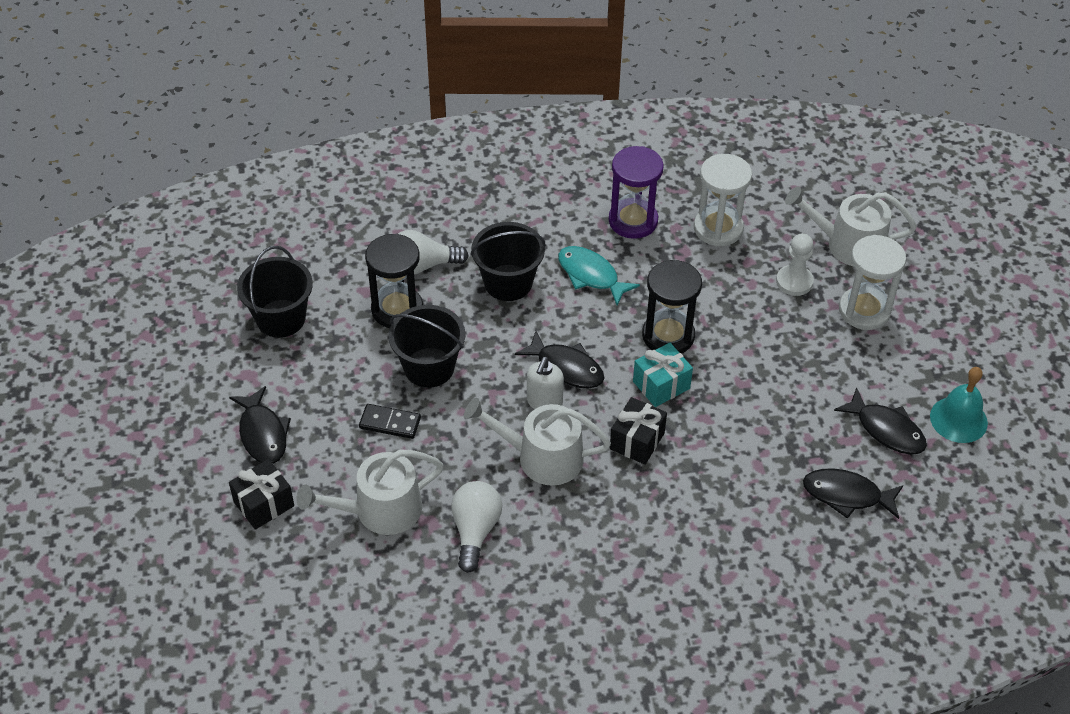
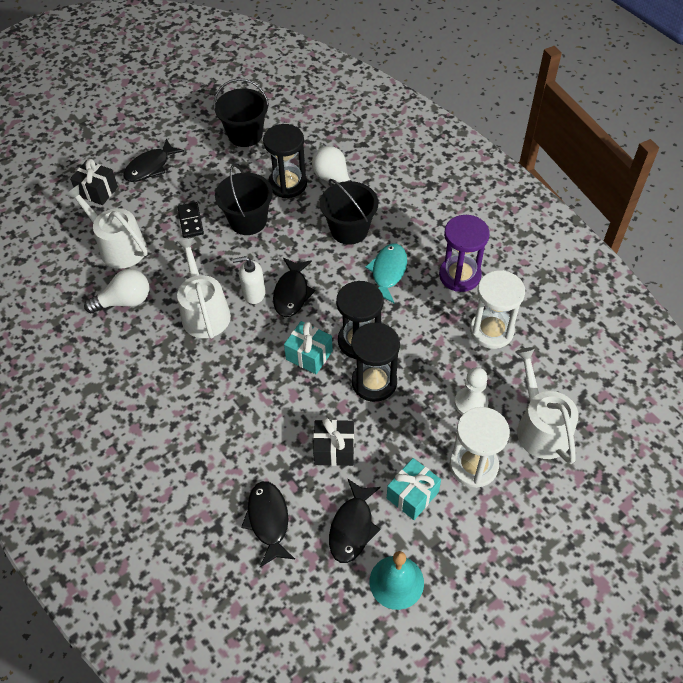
camera: 65 degrees right, 5 degrees up
black gift [610,397,667,465] -> black gift moved to [313,418,354,466]
none -> black hourglass [351,322,400,402]
none -> turquoise gift [387,458,441,520]

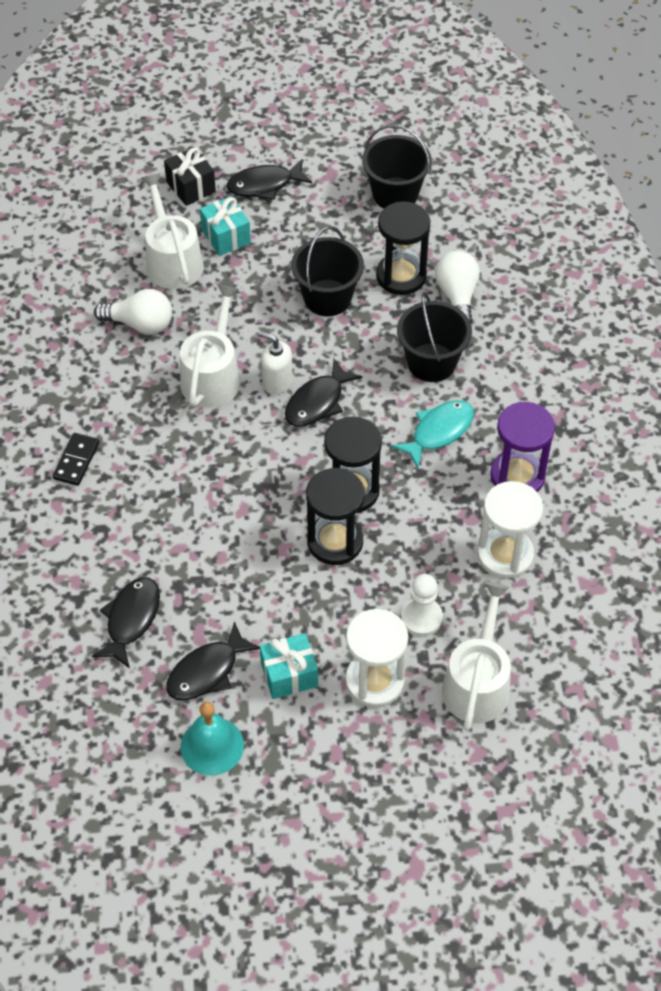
camera: 30 degrees right, 0 degrees up
black domino [177,202,204,238] -> black domino moved to [53,433,99,486]
turquoise gift [284,321,333,374] -> turquoise gift moved to [200,196,251,256]
black gift [313,418,354,466] -> none

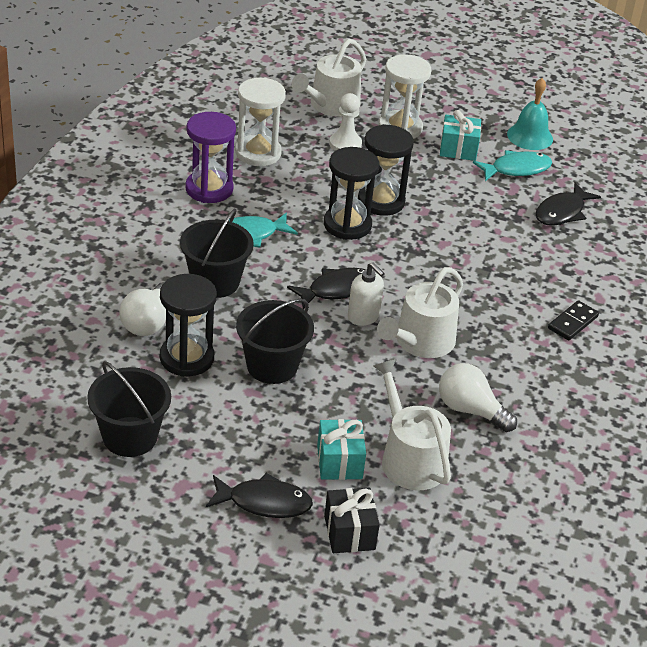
camera: 160 degrees left, 15 degrees down
white watering can [140,173,204,289] -> white watering can turned 150 degrees clockwise [374,359,451,490]
black fish [166,621,260,700] -> turquoise fish [473,150,552,181]

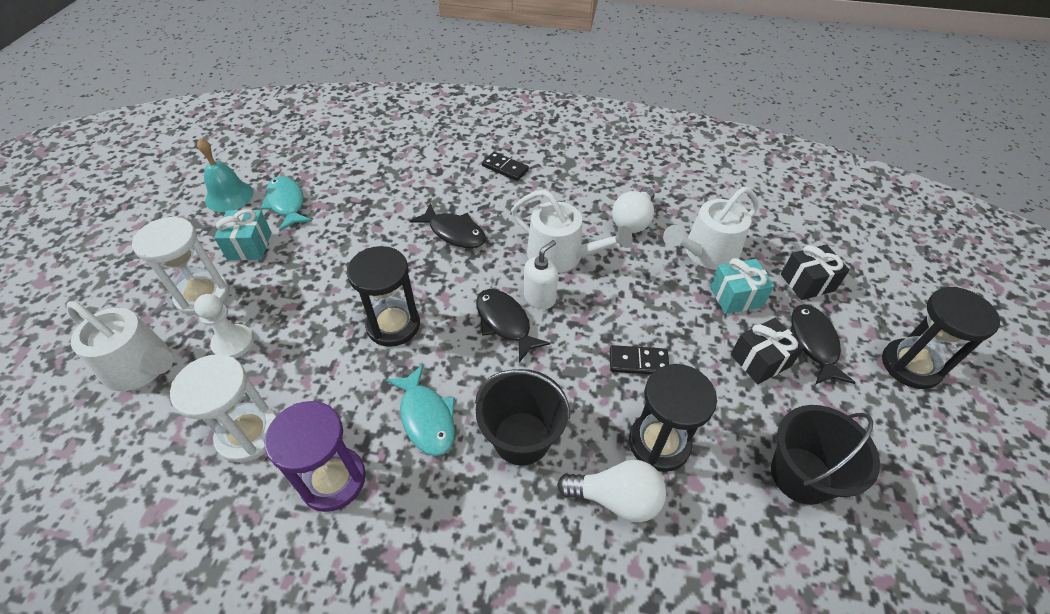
camera: 95 degrees left, 10 degrees up
black bucket [236,299,314,384] -> black domino [610,345,669,374]
black hourglass [358,124,414,216] -> black hourglass moved to [882,287,1000,389]
black fish [535,182,601,226] -> black fish moved to [410,203,486,248]
none -> black gift [731,318,805,384]

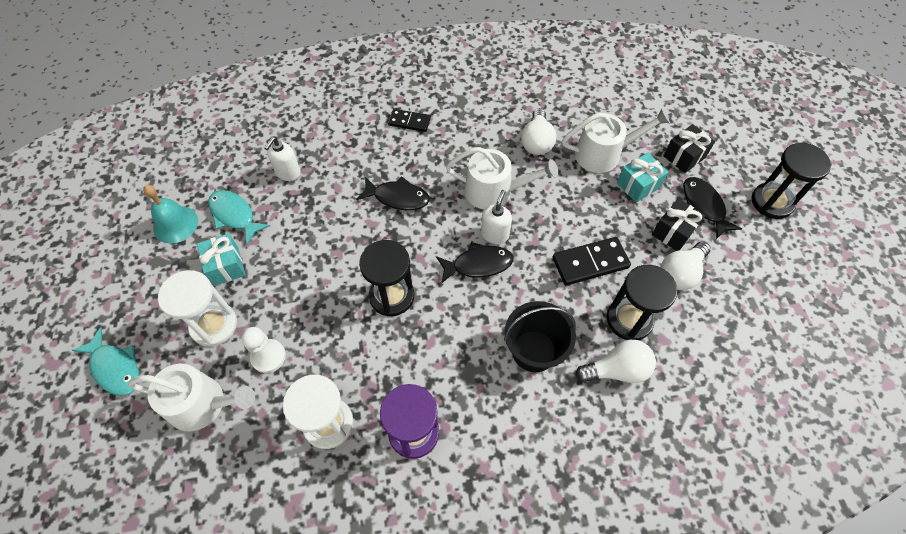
camera: 20 degrees left, 10 degrees up
turquoise fish [386,364,455,456] -> turquoise fish moved to [72,328,139,396]
black fish [476,289,551,362] -> black fish turned 135 degrees clockwise [436,242,514,284]
black domino [610,345,669,374] -> black domino [553,237,631,285], size x1.54
white watering can [663,187,759,270] -> white watering can turned 135 degrees counterclockwise [562,108,670,173]
black bucket [771,405,880,505] -> none
none -> white soap dispenser [264,137,301,181]
none -> white light bulb [661,241,711,290]

